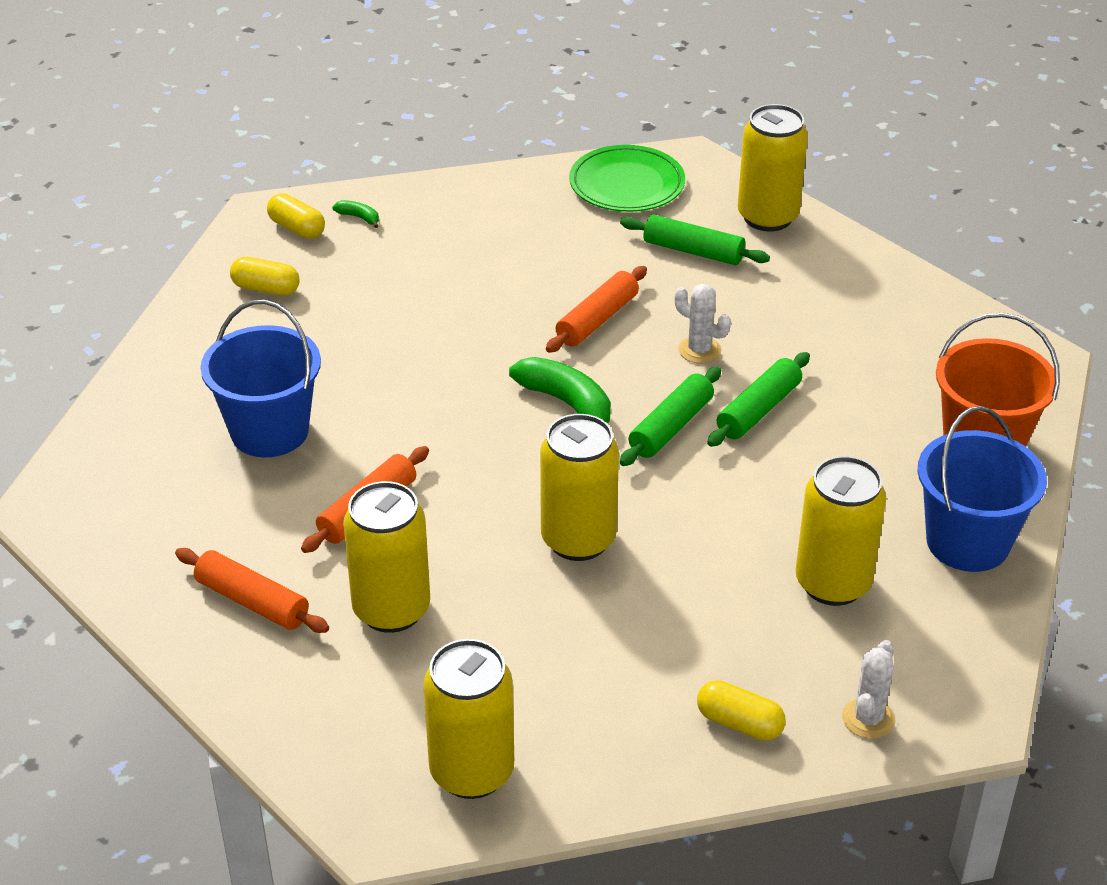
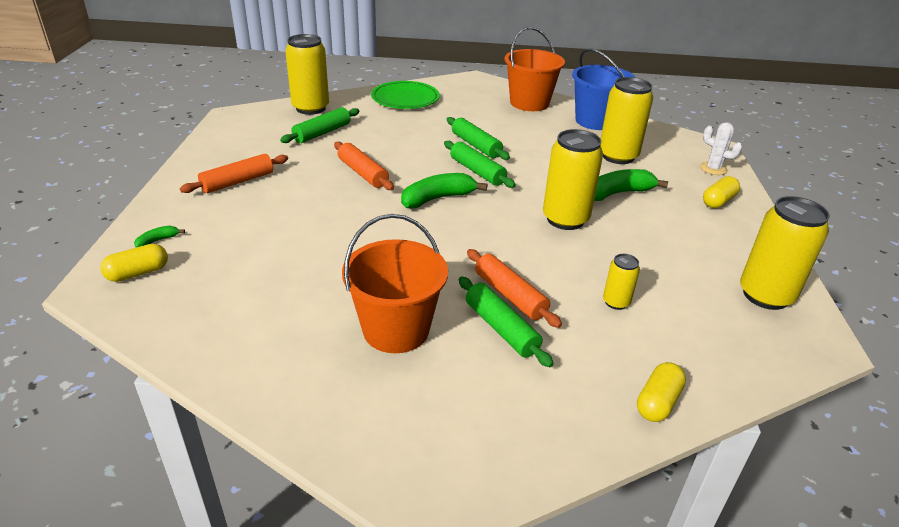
camera: 75 degrees left, 5 degrees down
orange rolling pin [175,548,329,633] -> orange rolling pin moved to [180,154,288,193]
blue bucket [200,300,321,457] -> orange bucket [342,214,448,353]
yellow capsule [230,257,300,296] -> yellow capsule moved to [637,362,686,422]
yellow can [343,481,430,633] -> yellow can [603,254,640,310], size x0.50
green plate [569,145,685,212] -> green plate moved to [371,81,440,109]
white cactus [674,284,731,364] -> none
none -> green rolling pin [459,277,554,367]
none -> green banana [594,169,668,201]

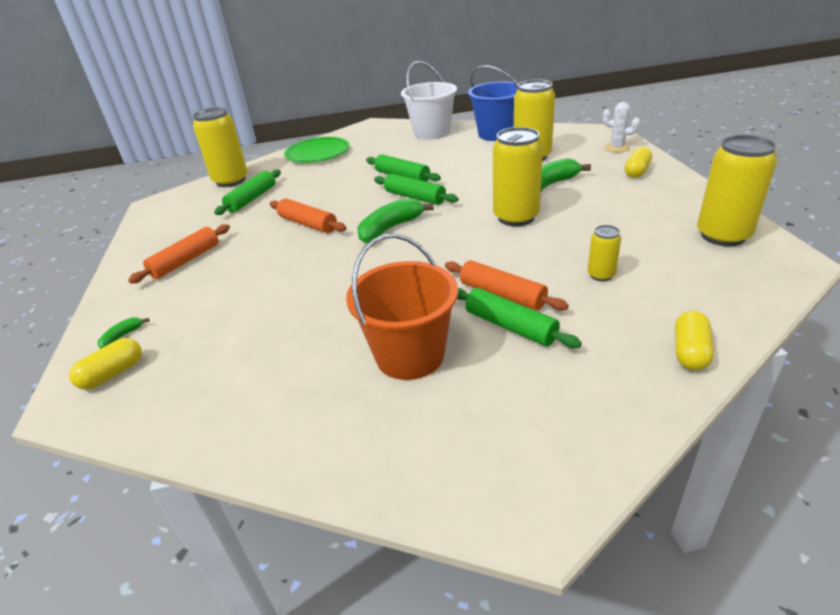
camera: 10 degrees left, 0 degrees up
orange bucket [504,27,565,111] -> white bucket [401,61,457,140]

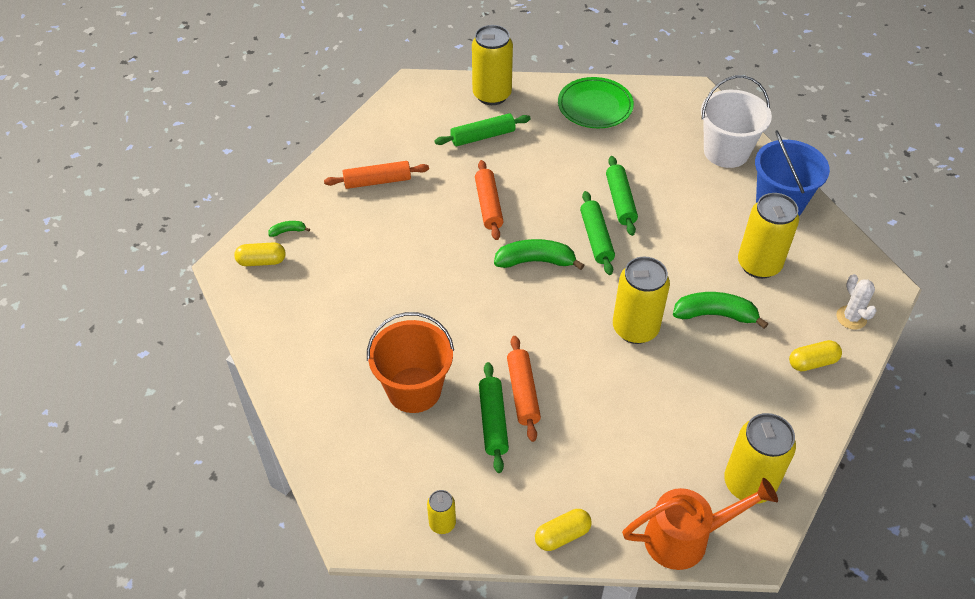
camera: 40 degrees right, 15 degrees up
yellow can [587,225,621,281] -> yellow can moved to [427,490,456,534]
none -> orange watering can [622,478,778,570]

